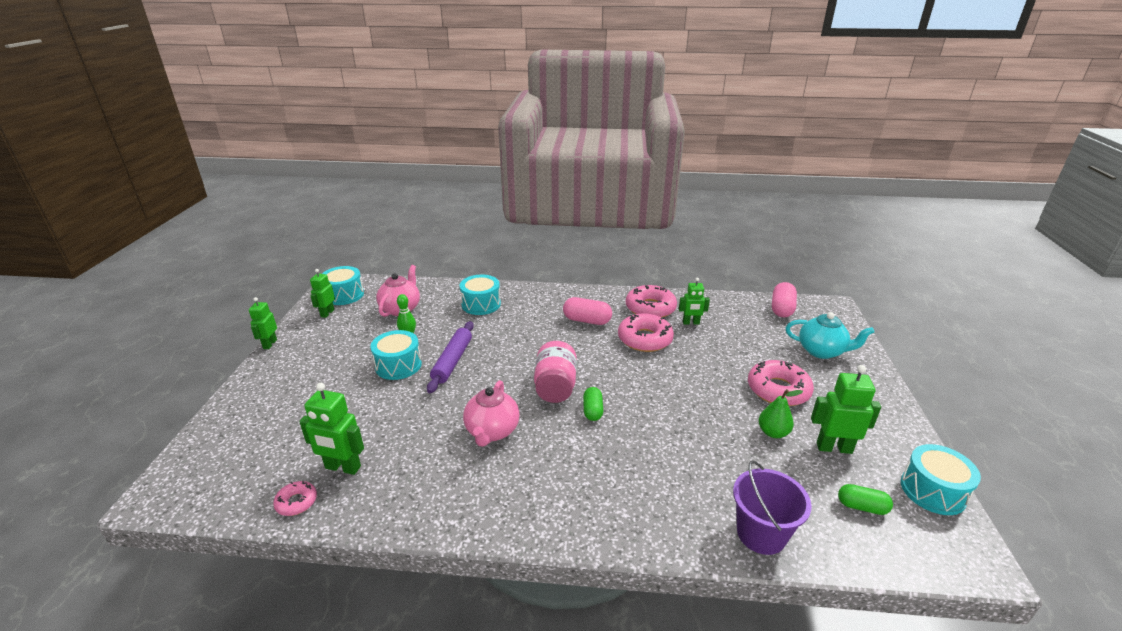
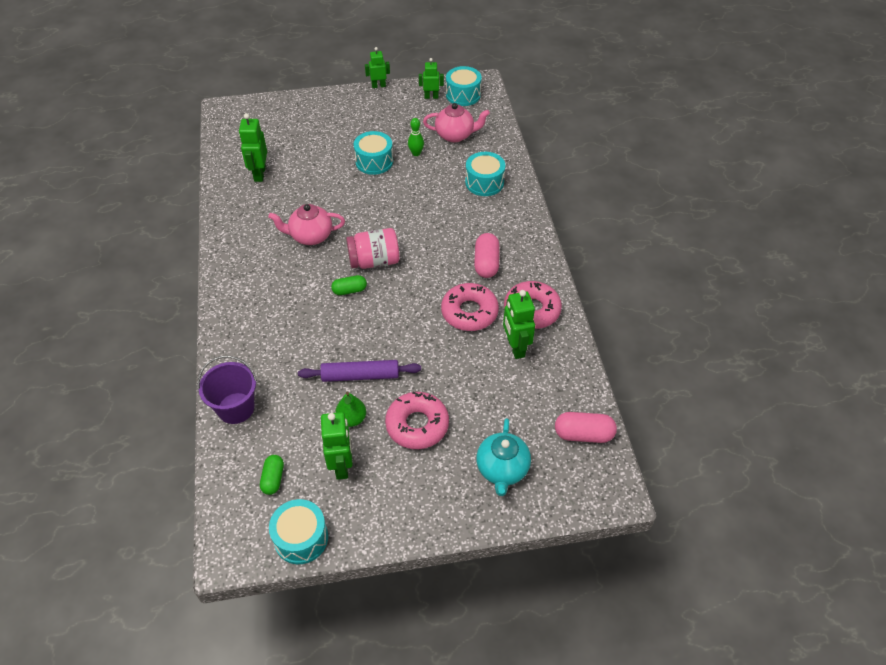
camera: 75 degrees right, 20 degrees up
pink donut [273,481,317,516] -> none
purple rolling pin [427,321,474,393] -> purple rolling pin moved to [298,360,421,382]
green robot [679,278,710,325] -> green robot [503,290,535,359], size x1.51

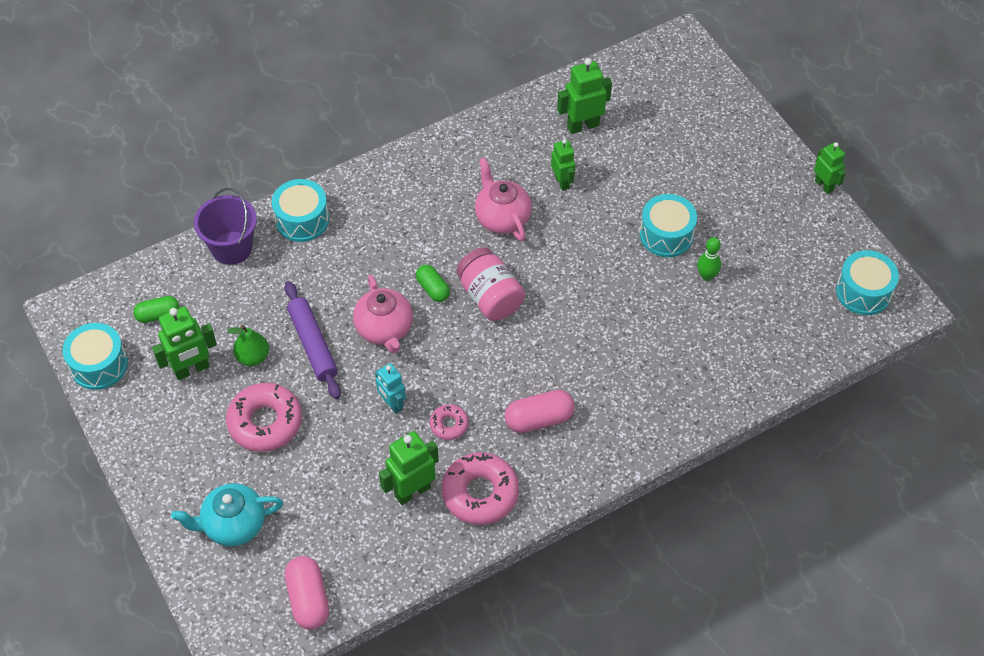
camera: 70 degrees right, 5 degrees up
green robot [419,58,444,99] -> green robot moved to [551,139,575,191]
pink teapot [423,103,490,142] -> pink teapot moved to [353,275,413,354]
pink donut [441,283,499,331] -> pink donut [430,404,469,440], size x0.52
turquoise drum [465,152,505,196] -> turquoise drum moved to [272,179,329,242]
none -> turquoise robot [375,363,406,414]

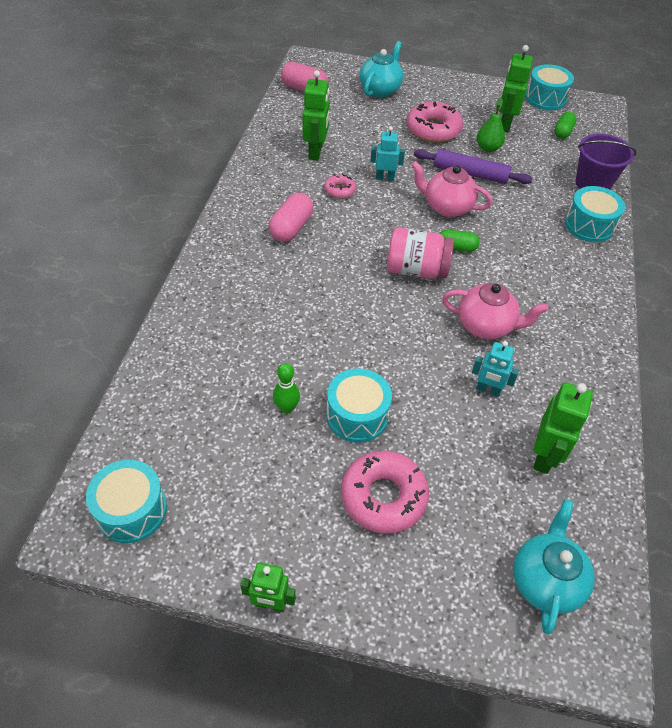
camera: 130 degrees right, 5 degrees down
pink donut [441,452,519,525] -> pink donut moved to [341,450,429,534]
green robot [551,139,575,191] -> turquoise robot [472,341,519,397]
none -> turquoise teapot [513,499,595,634]

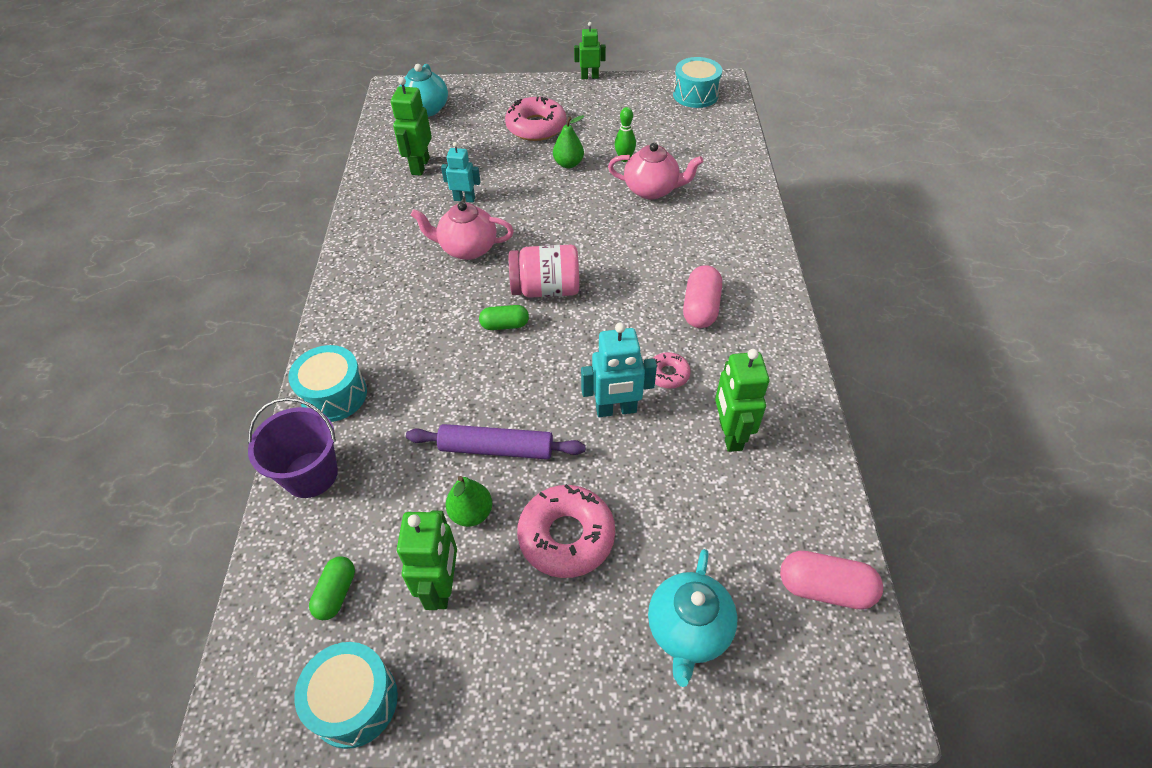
camera: 170 degrees right, 0 degrees up
turquoise drum [326,368,392,443] -> green pear [553,115,584,168]
turquoise robot [370,126,405,181] -> turquoise robot [581,322,657,417], size x1.51
pink teapot [411,161,493,217] -> pink teapot moved to [608,143,703,200]

